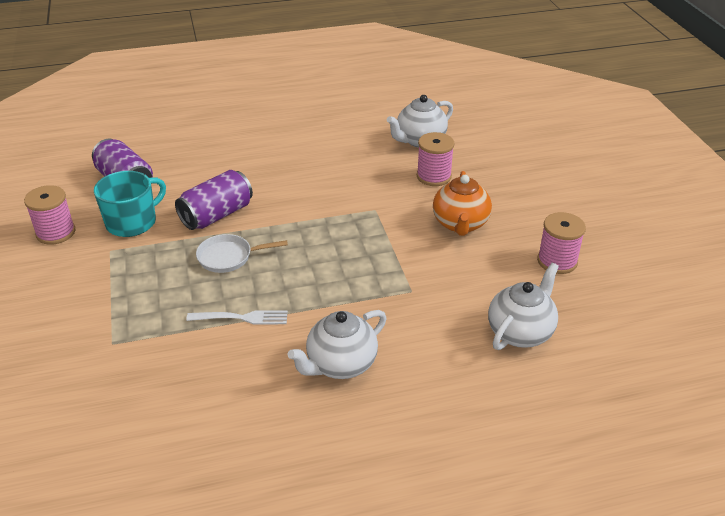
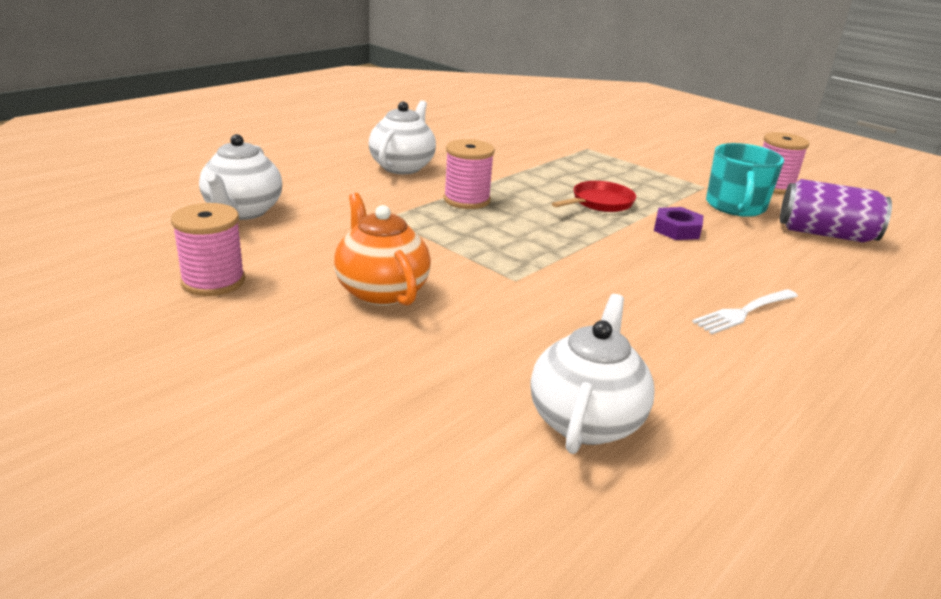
camera: 145 degrees right, 10 degrees down
purple can [175,170,253,230] -> purple nut [654,207,703,240]
white fork [186,311,288,325] -> white fork moved to [692,289,798,334]
white pan [196,234,288,273] -> red pan [552,181,636,212]
pink spool [417,132,454,186] -> pink spool moved to [444,139,495,209]

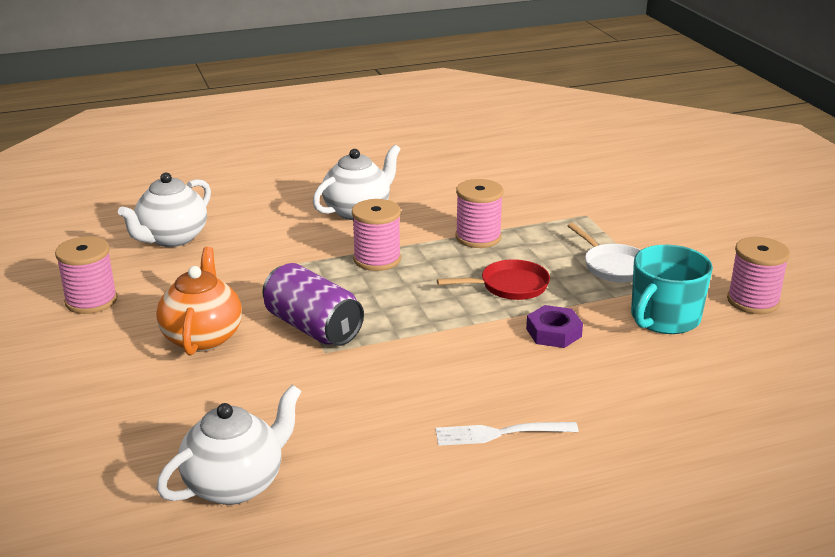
camera: 30 degrees right, 0 degrees up
purple can [780,179,892,243] -> purple can moved to [262,263,364,346]
none -> pink spool [455,179,503,248]
none -> white pan [567,223,640,282]

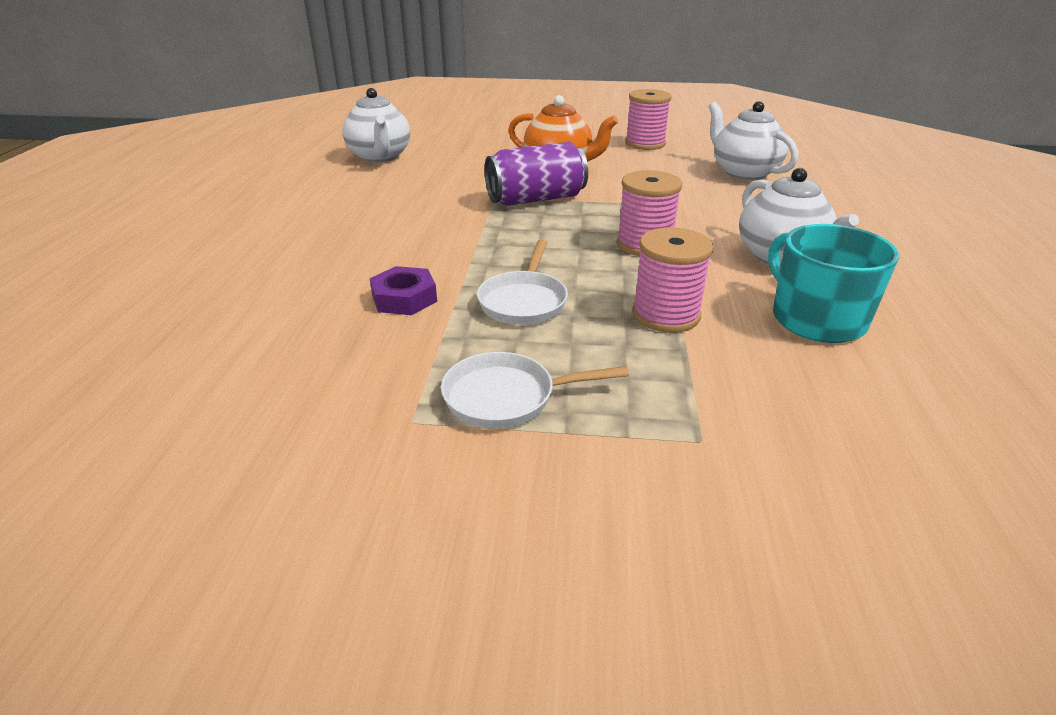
camera: 115 degrees right, 5 degrees up
white fork [435,422,579,446] -> none
red pan [437,259,550,300] -> white pan [477,239,568,325]
turquoise mug [631,245,713,334] -> turquoise mug moved to [768,224,899,343]
pink spool [727,237,790,314] -> none

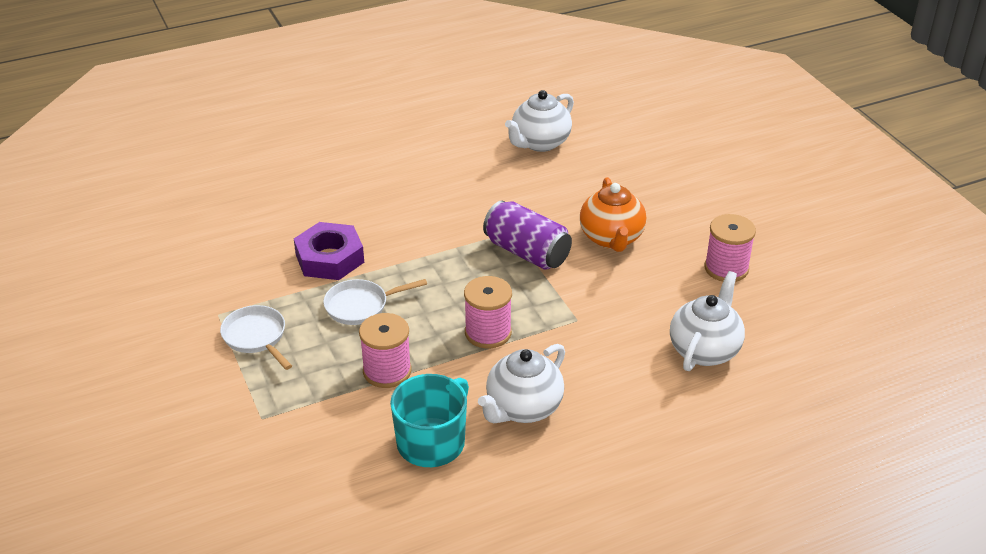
camera: 60 degrees right, 5 degrees up
purple nut [370,266,437,315] -> purple nut [294,222,364,280], size x1.55

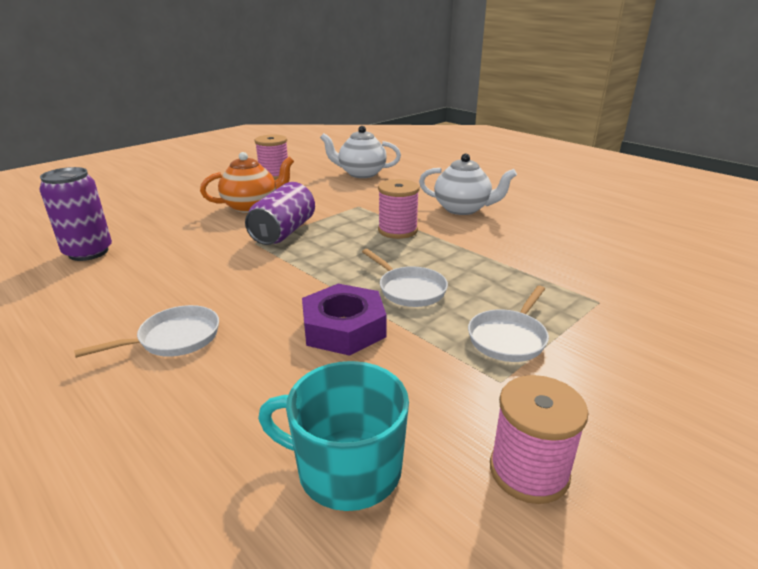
camera: 110 degrees left, 10 degrees down
pink spool [359,313,412,388] -> pink spool moved to [490,375,589,504]
turquoise mug [390,374,469,467] -> turquoise mug moved to [258,361,409,511]
white teapot [505,90,574,152] -> purple can [39,167,112,261]
none -> white pan [74,305,219,358]

